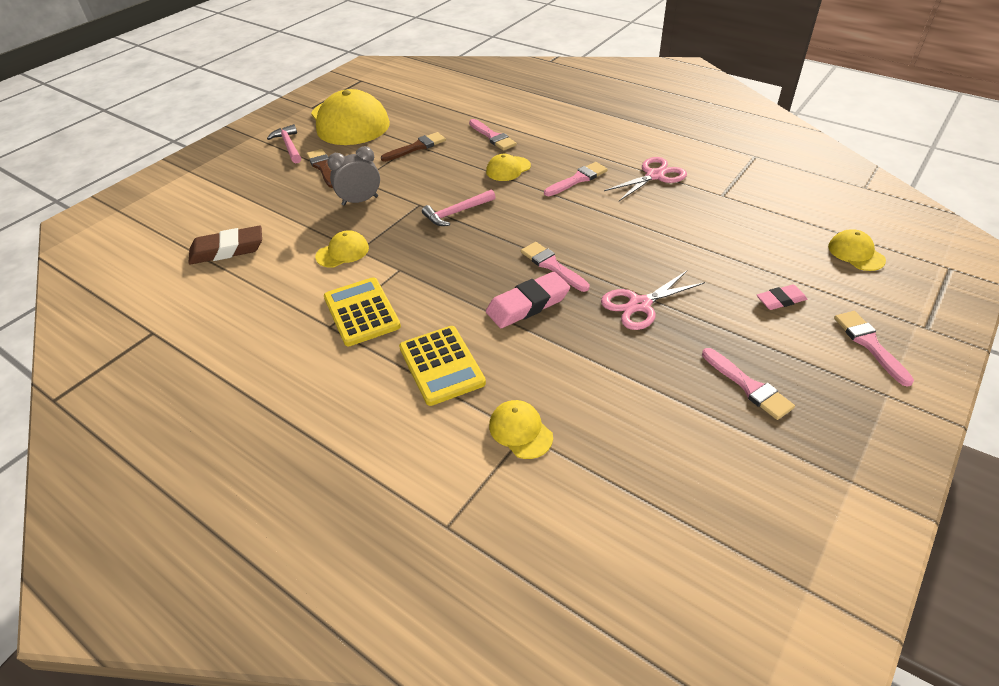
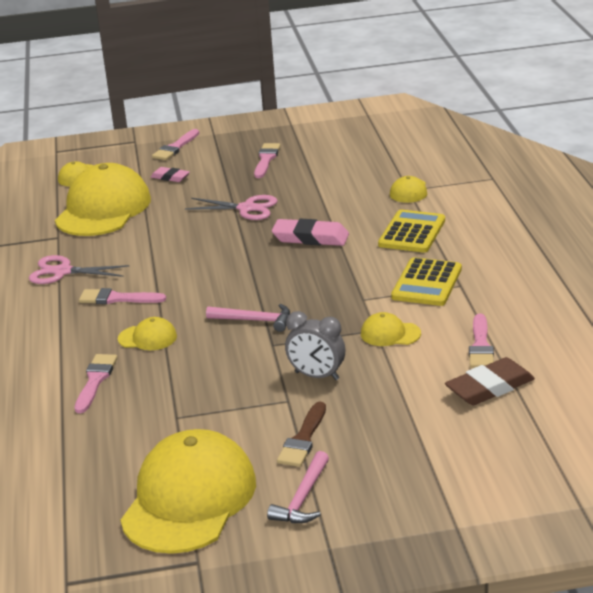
camera: 135 degrees left, 15 degrees down
brown eraser [188,225,262,265] -> brown eraser turned 60 degrees counterclockwise [445,357,535,406]
brown brush [381,132,446,162] -> none
pink brush [521,242,590,292] -> pink brush moved to [469,314,494,368]
none -> yellow cap [55,163,151,236]

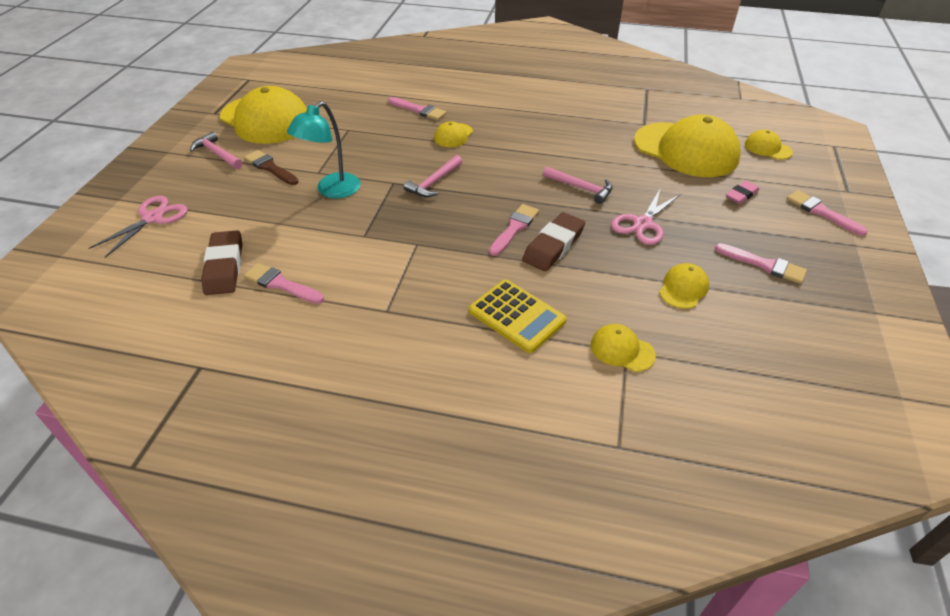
camera: 110 degrees right, 15 degrees up
pink scissors [29,255,130,284] -> pink scissors moved to [88,196,188,258]
pink brush [79,288,166,304] -> pink brush moved to [489,204,539,256]
pink eraser [272,219,349,246] -> brown eraser [522,212,585,271]
grey clock [285,311,345,380] -> turquoise lamp [287,101,361,198]
yellow cap [361,312,421,346] -> yellow cap moved to [659,263,709,309]
yellow calculator [391,257,462,306] -> none
none -> pink hammer [543,166,613,204]

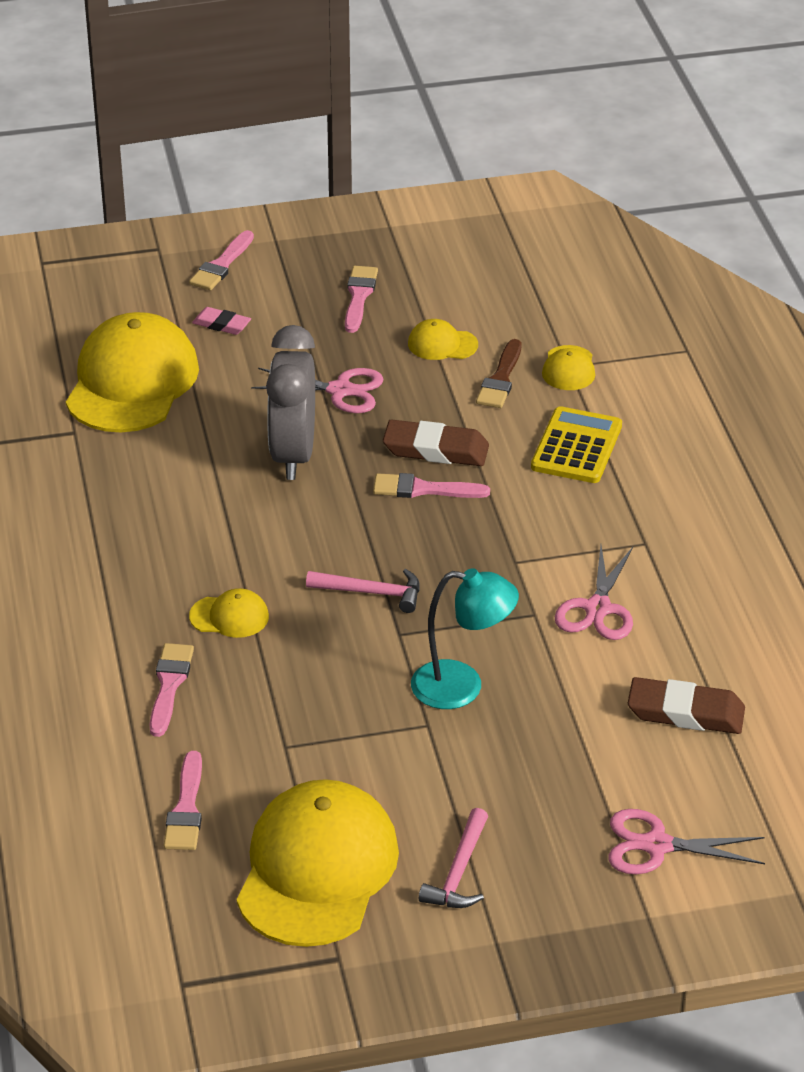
camera: 115 degrees left, 5 degrees down
brown eraser [201,230,242,295] -> brown eraser turned 45 degrees clockwise [628,677,745,734]
brown brush [244,150,299,185] -> brown brush moved to [476,339,521,408]
pink brush [244,263,324,304] -> pink brush moved to [164,751,202,850]
pink hammer [543,166,613,204] -> grey clock [266,325,315,480]
yellow cap [745,130,793,160] -> none
none -> pink scissors [555,546,633,640]

